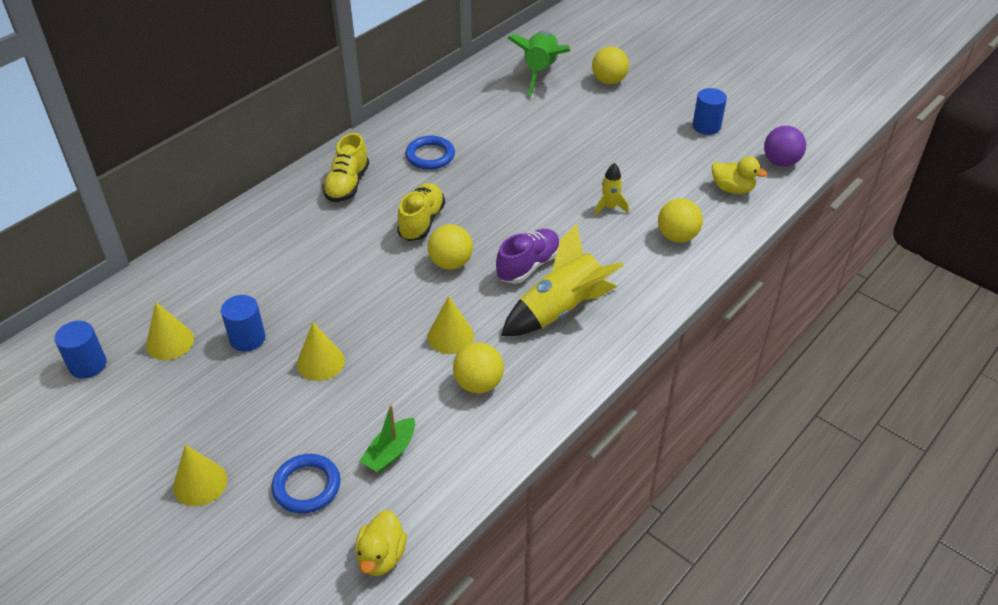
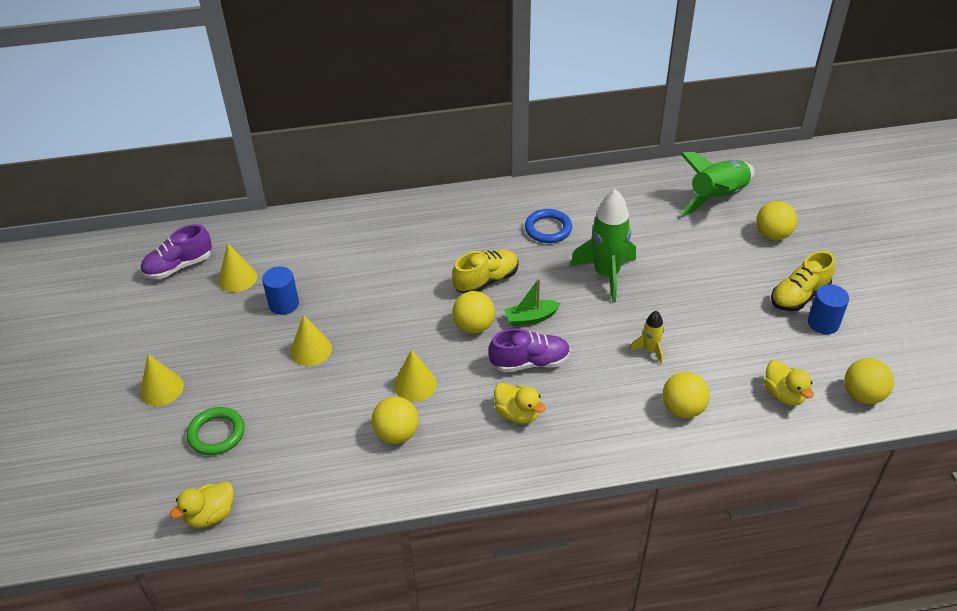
camera: 40 degrees right, 0 degrees up
blue cylinder [54,321,106,379] -> purple shoe [141,224,212,279]
blue ring [272,454,340,514] -> green ring [187,407,245,455]
yellow shoe [322,133,369,202] -> yellow shoe moved to [771,251,835,311]
green boat [360,405,415,474] -> green boat moved to [504,279,561,326]
yellow rocket [501,224,624,336] -> yellow duck [494,383,546,424]
purple ball [764,126,806,167] -> yellow ball [844,358,894,404]
none -> green rocket [570,189,636,302]

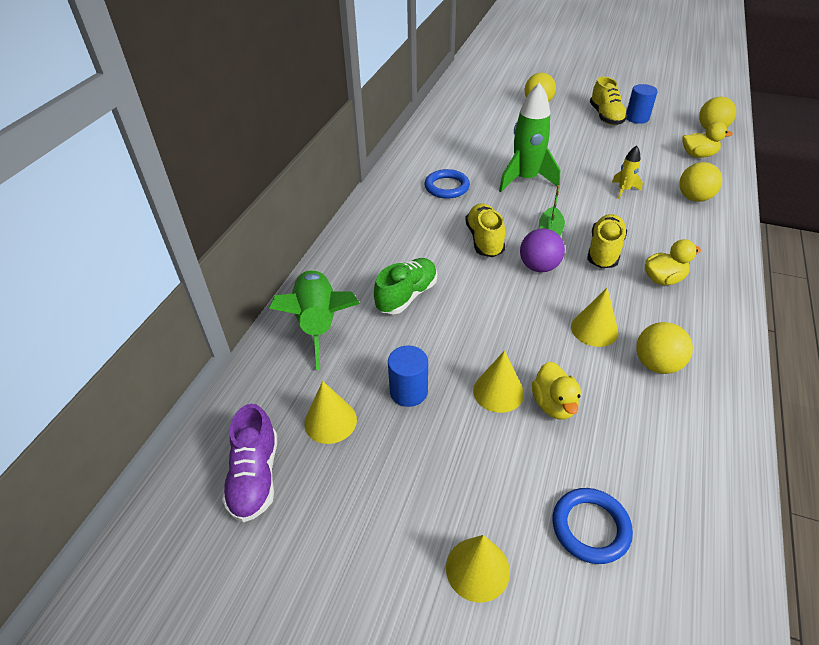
camera: 60 degrees left, 0 degrees up
yellow duck [170,482,234,528] -> yellow duck moved to [532,362,581,420]
green ring [187,407,245,455] -> blue ring [553,488,633,564]
yellow ball [452,291,495,333] -> purple ball [520,228,565,272]
purple shoe [489,328,570,372] -> yellow shoe [587,214,627,268]
green rocket [680,152,755,216] -> green rocket moved to [269,269,360,370]
none -> green shoe [374,258,437,314]

